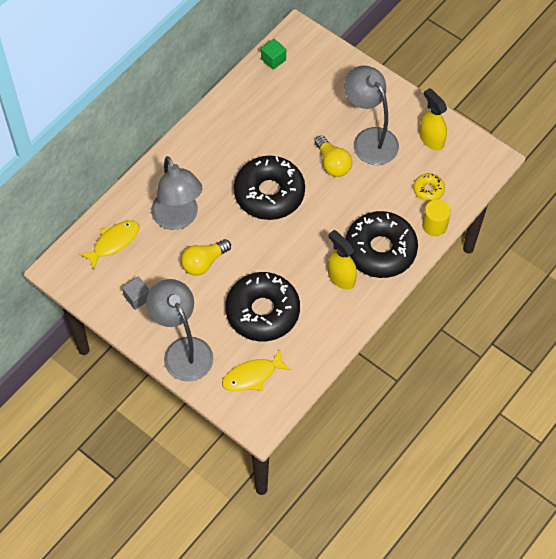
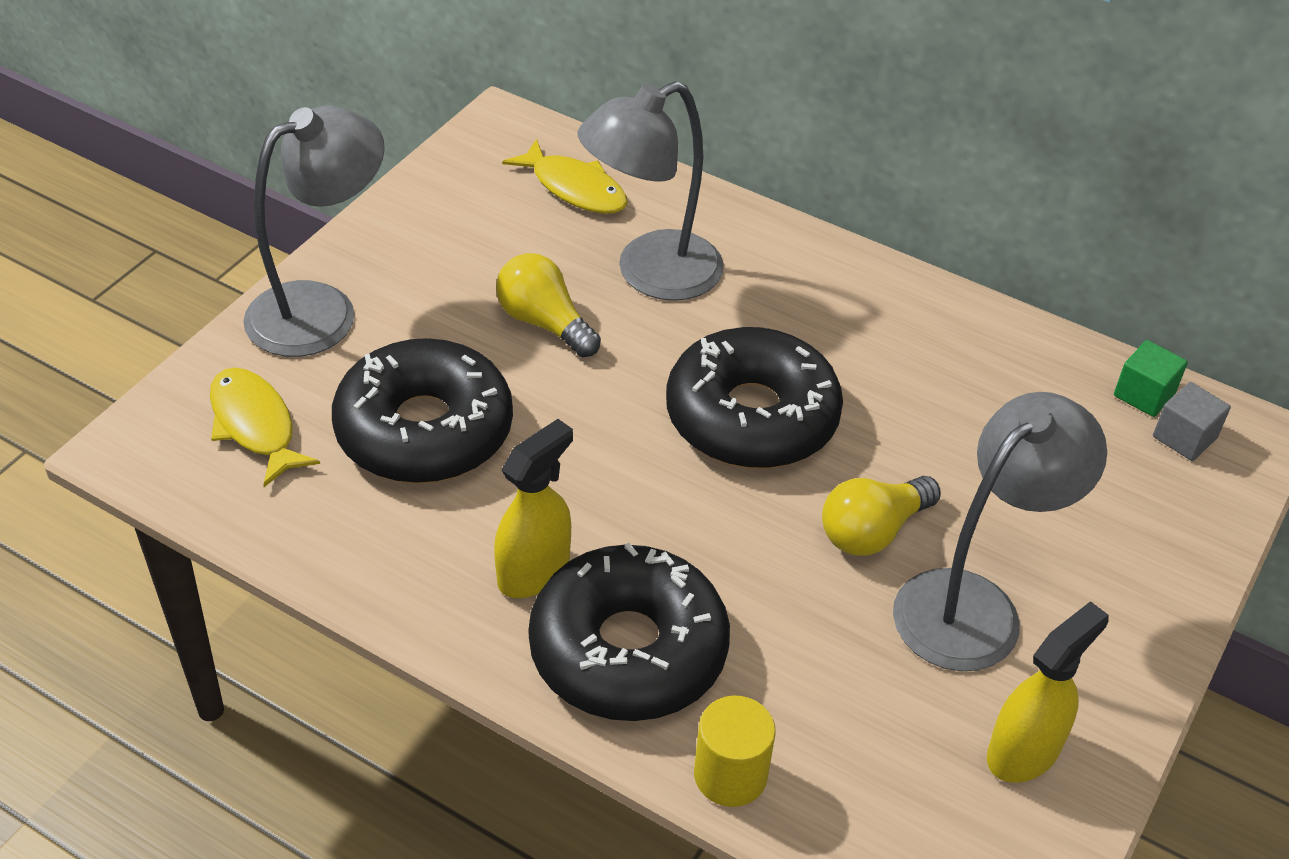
camera: 80 degrees right, 15 degrees down
grey cube [122,277,150,310] -> grey cube moved to [1153,382,1231,461]
yellow donut [413,173,445,202] -> none

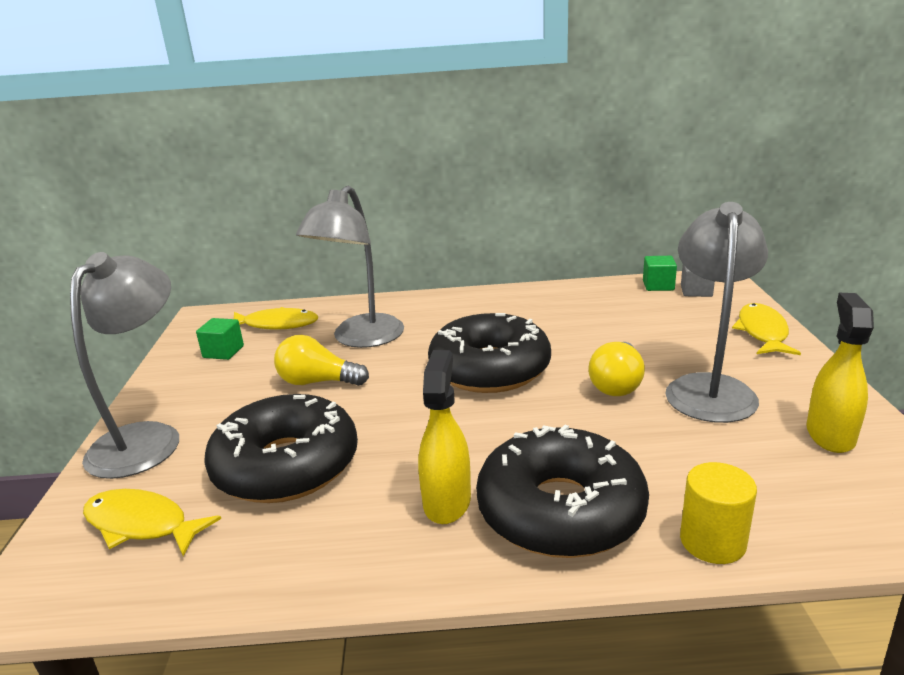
camera: 30 degrees left, 20 degrees down
none -> green cube [196,318,244,360]
none -> yellow fish [732,303,801,355]

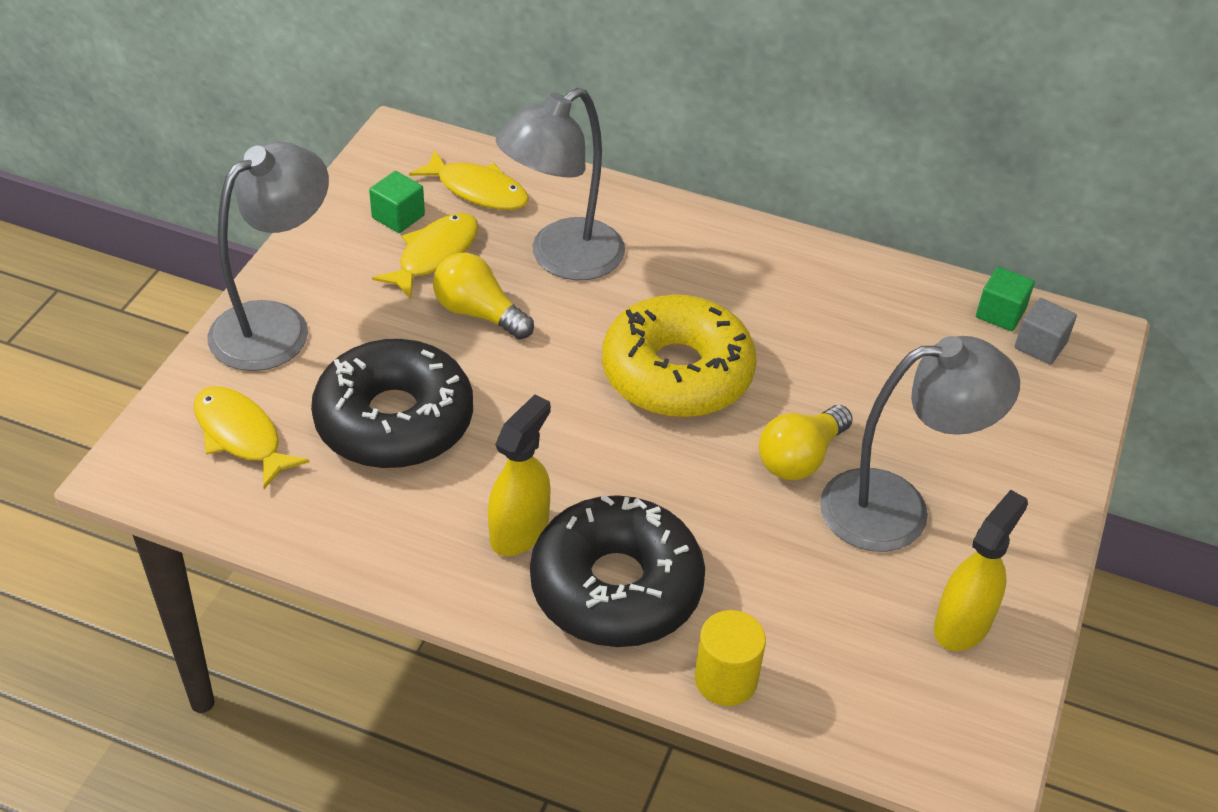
camera: 20 degrees right, 20 degrees up
black donut [428,313,551,393] -> yellow donut [602,294,756,418]
grey lamp [665,202,768,423] -> grey lamp turned 45 degrees clockwise [820,336,1020,552]
yellow fish [732,303,801,355] -> yellow fish moved to [372,213,479,299]

